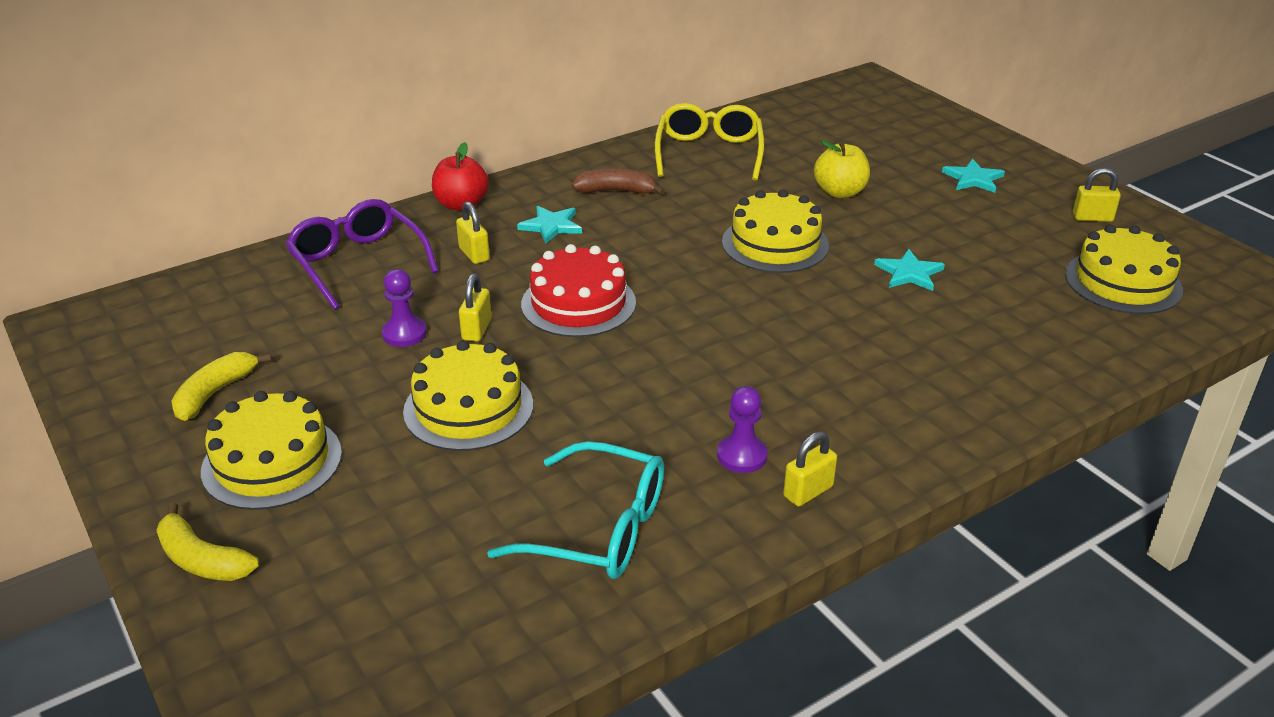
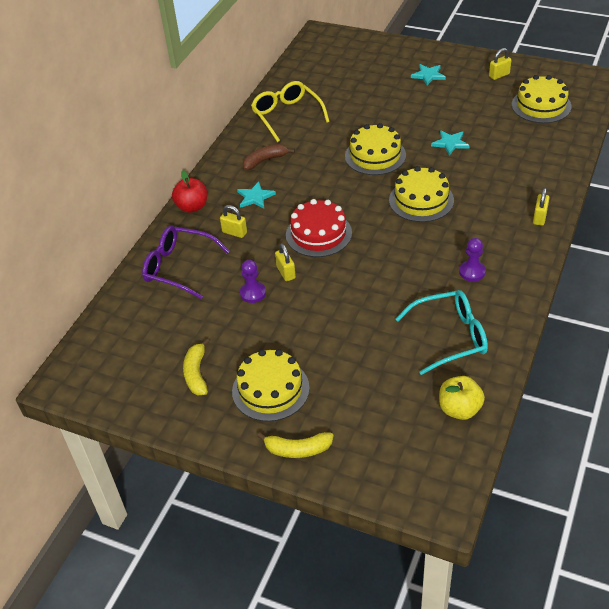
camera: 30 degrees left, 10 degrees up
yellow cake [403,340,533,451] -> yellow cake moved to [389,166,454,222]
yellow padlock [783,431,837,506] -> yellow padlock moved to [533,188,549,226]
yellow apple [814,140,870,198] -> yellow apple moved to [439,376,485,420]

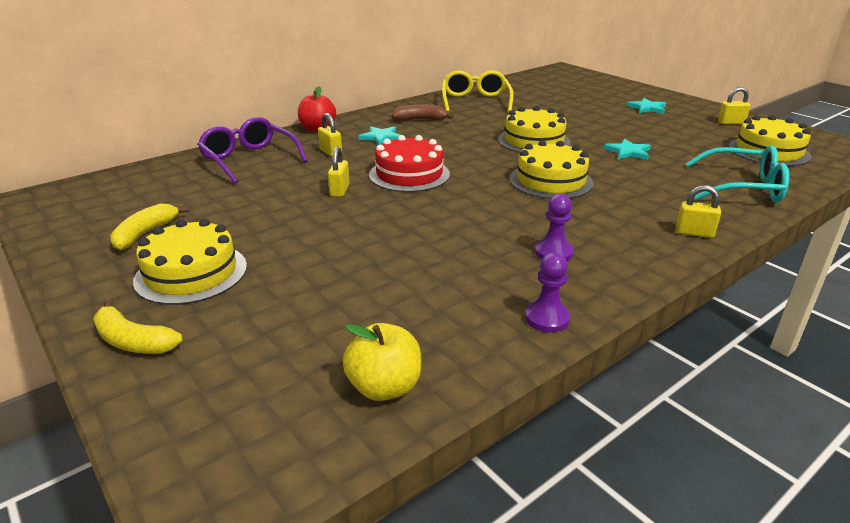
camera: 25 degrees right, 15 degrees down
purple pawn [240,260,266,303] -> purple pawn moved to [525,252,570,332]
turquoise glasses [396,290,488,375] -> turquoise glasses moved to [685,145,789,203]
yellow padlock [533,188,549,226] -> yellow padlock turned 60 degrees clockwise [676,185,721,238]

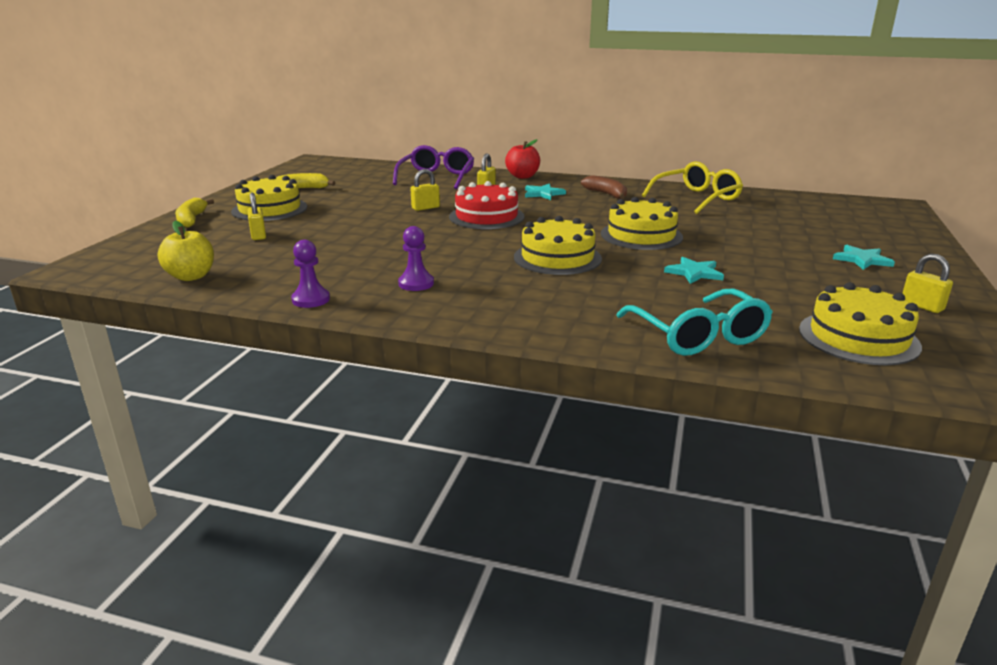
camera: 55 degrees right, 5 degrees down
yellow padlock [676,185,721,238] -> yellow padlock moved to [247,192,266,240]

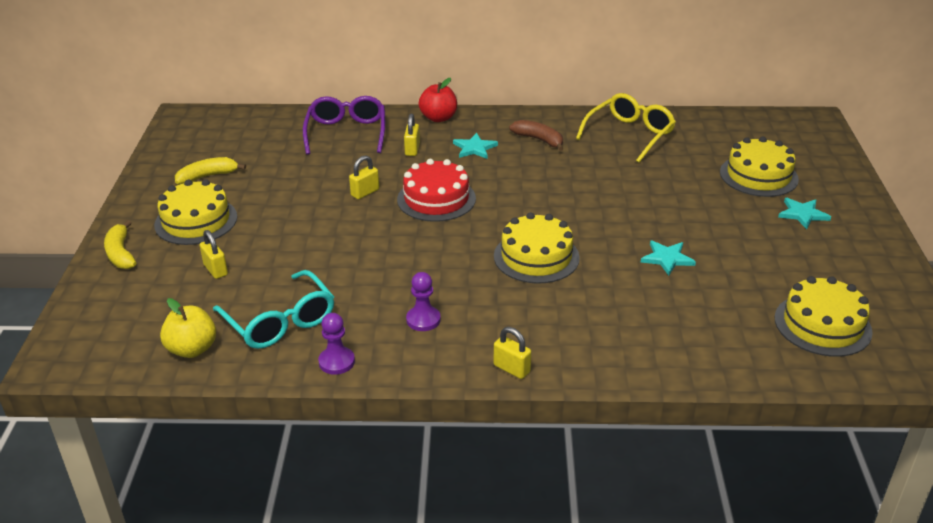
camera: 15 degrees left, 10 degrees up
yellow cake [601,197,683,250] -> yellow cake moved to [720,136,799,197]
turquoise glasses [616,288,773,356] -> turquoise glasses moved to [213,270,334,349]
yellow padlock [902,254,953,313] -> yellow padlock moved to [494,327,531,379]

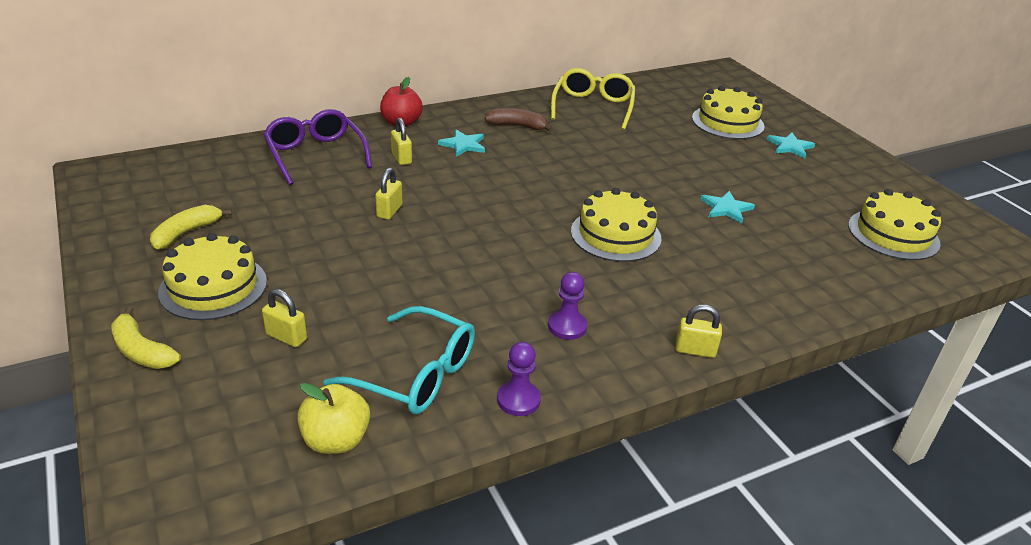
camera: 30 degrees left, 0 degrees up
red cake [397,159,476,222] -> none

